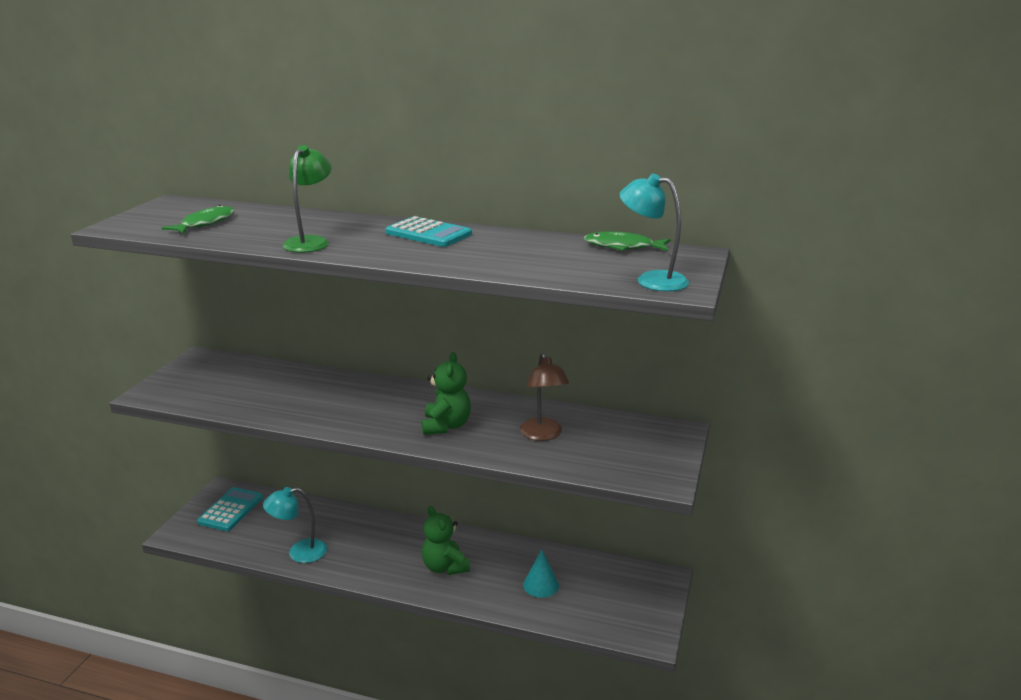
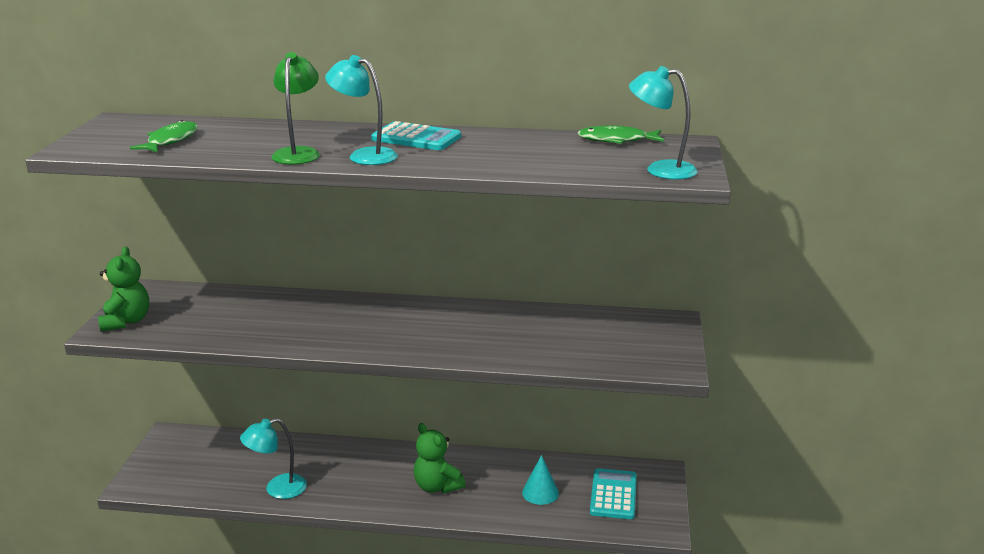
camera: 10 degrees left, 0 degrees up
turquoise calculator [197,487,263,531] -> turquoise calculator moved to [590,468,637,519]
green teddy bear [422,352,471,435] -> green teddy bear moved to [98,247,149,332]
brown lamp [520,353,569,441] -> none
none -> turquoise lamp [325,55,398,165]

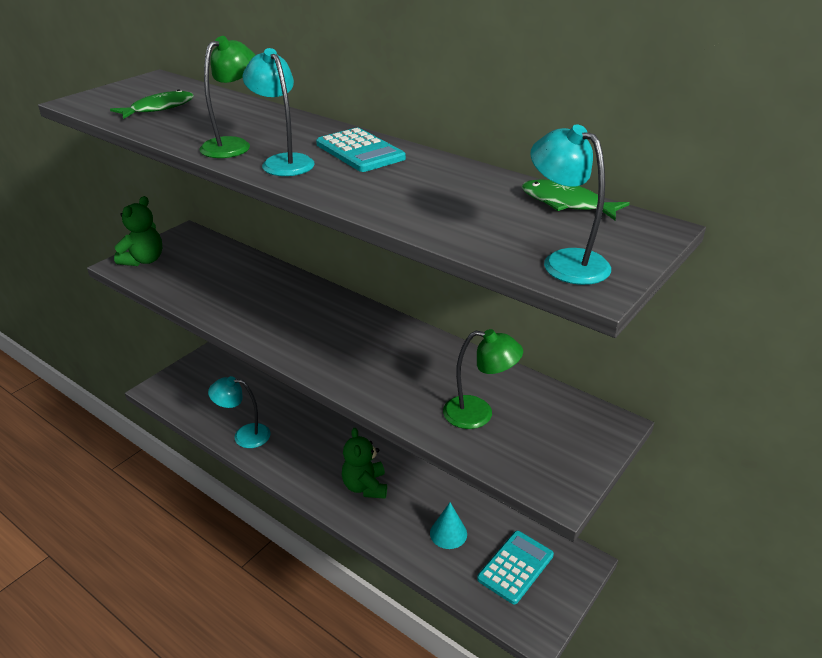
camera: 30 degrees right, 10 degrees up
none -> green lamp [443,329,523,429]

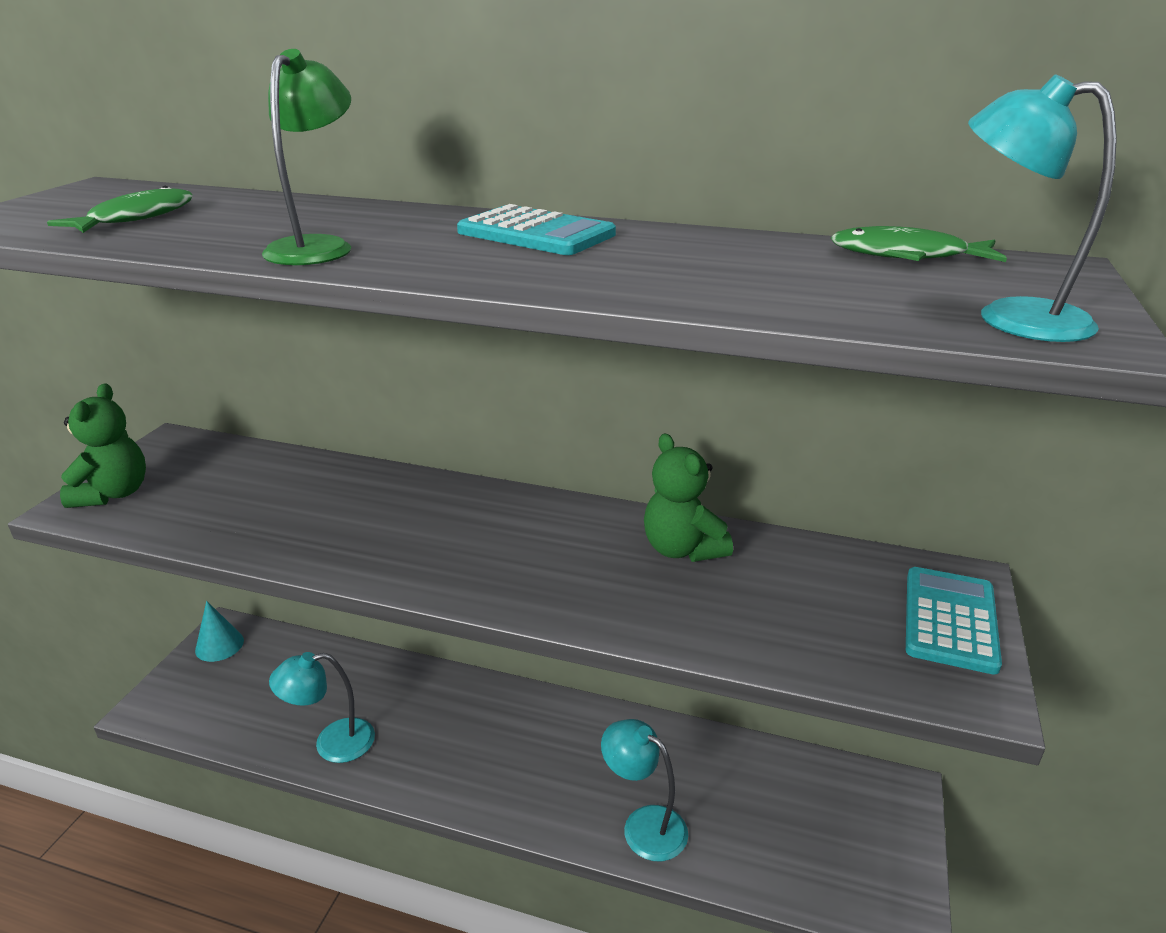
camera: 20 degrees left, 5 degrees down
turquoise lamp [243,48,314,176] -> turquoise lamp moved to [601,719,688,861]
green teddy bear [342,428,387,498] -> green teddy bear moved to [644,433,733,562]
turquoise cone [430,503,467,549] -> turquoise cone moved to [195,601,244,662]
green lamp [443,329,523,429] -> none
turquoise calculator [477,531,554,604] -> turquoise calculator moved to [906,567,1002,675]

